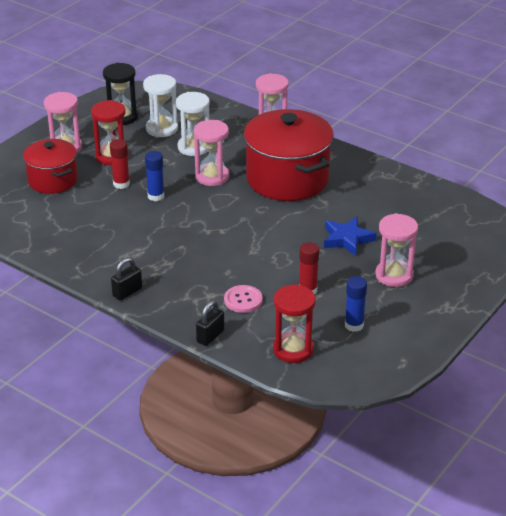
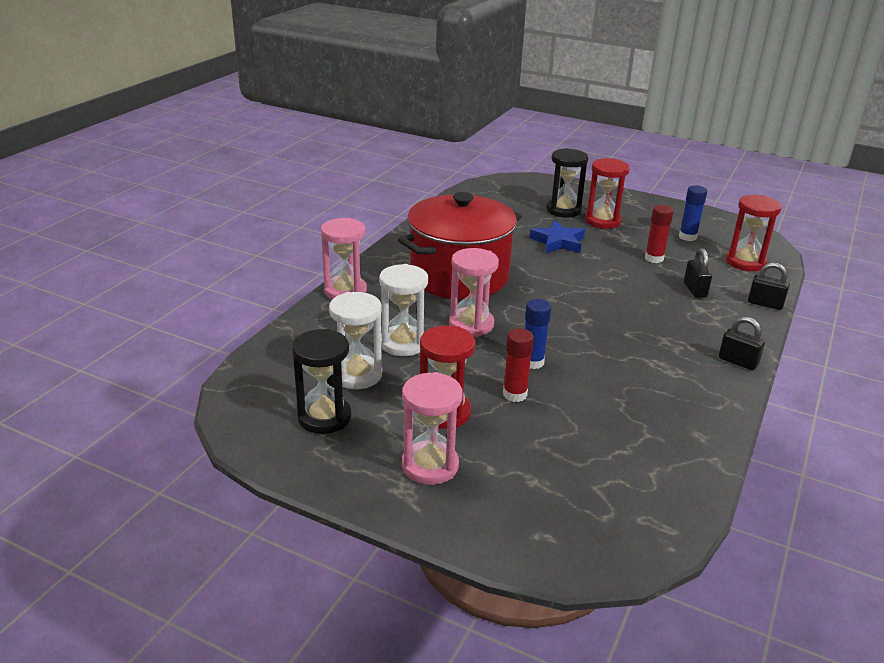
camera: 100 degrees left, 5 degrees down
red pot [23,139,78,194] -> none
pink button [224,285,263,313] -> black padlock [684,248,712,298]
pink hourglass [375,213,418,287] -> red hourglass [585,158,630,229]
none -> black hourglass [546,148,588,218]

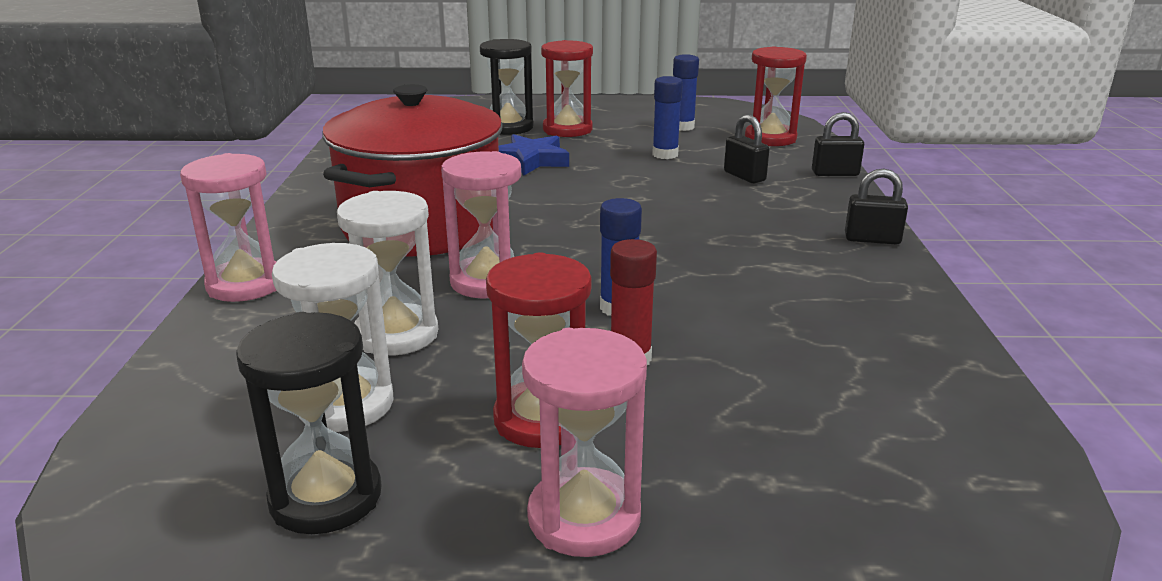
camera: 25 degrees left, 5 degrees down
red glue stick [645,205,674,263] -> blue glue stick [652,76,683,159]

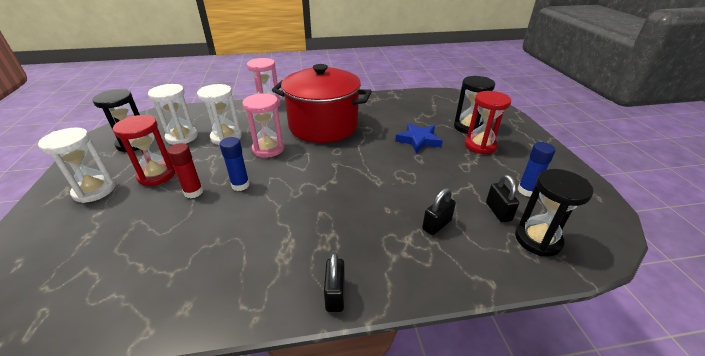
camera: 80 degrees right, 10 degrees up
pink hourglass [522,328,647,557] -> white hourglass [38,127,116,203]
blue glue stick [652,76,683,159] -> none
red hourglass [745,46,807,146] -> black hourglass [515,169,594,257]
black padlock [812,112,864,176] -> black padlock moved to [486,175,519,222]

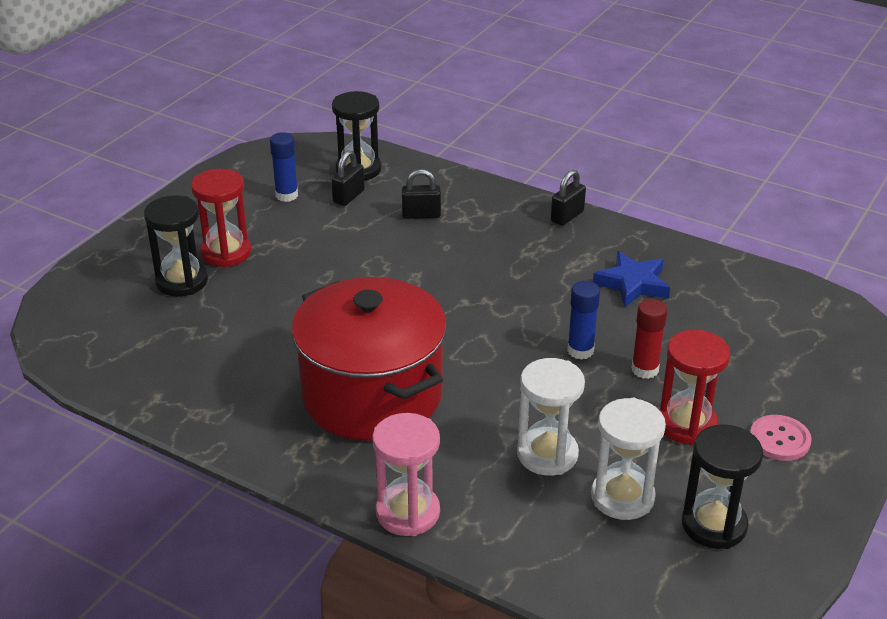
camera: 140 degrees left, 0 degrees up
white hourglass [38,127,116,203] -> pink button [750,415,812,461]
pink hourglass [242,93,284,158] -> none
blue star [395,123,443,153] -> blue star moved to [593,251,670,307]

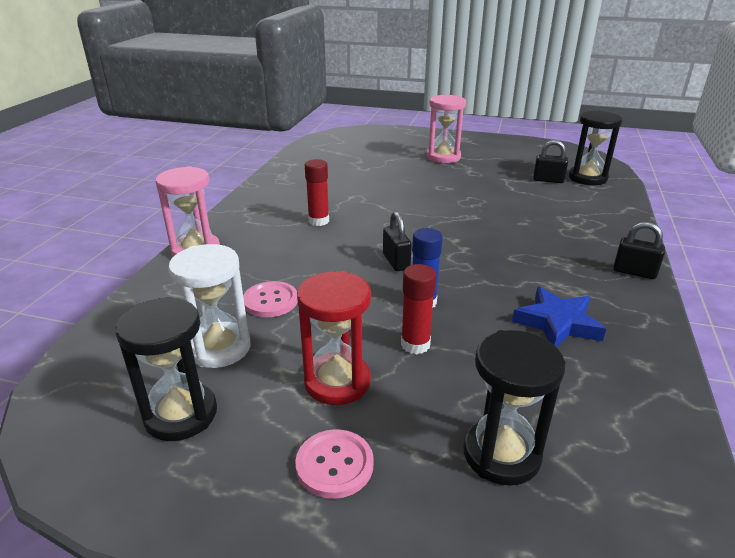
camera: 75 degrees right, 5 degrees down
black hourglass [144,195,208,297] -> black hourglass moved to [463,330,565,486]
red hourglass [191,169,251,267] -> pink hourglass [426,94,466,163]
blue glue stick [270,132,298,202] -> none
red pot [291,277,447,441] -> red glue stick [305,159,329,226]
black padlock [402,169,441,219] -> black padlock moved to [383,211,412,271]
white hourglass [517,358,585,476] -> pink button [243,281,298,317]

